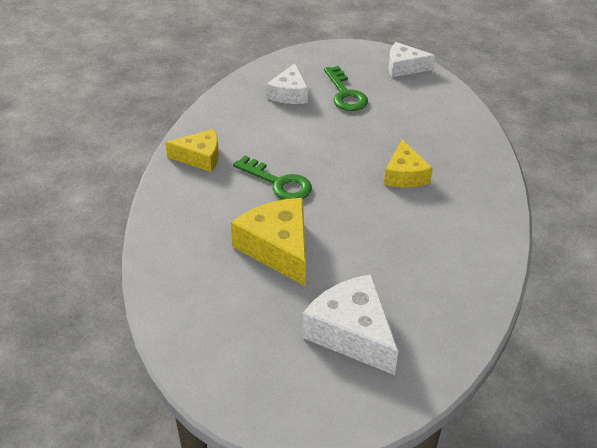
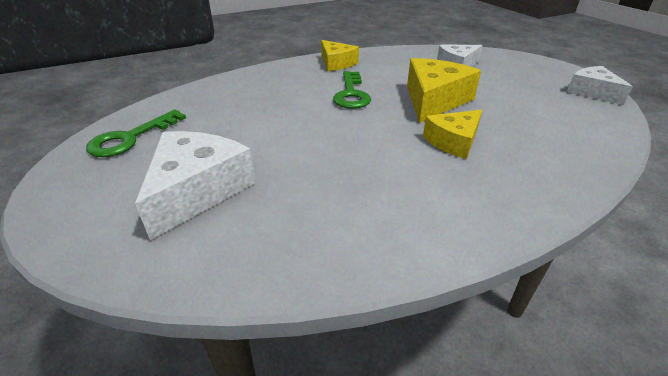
camera: 55 degrees right, 5 degrees down
yellow cheese [231,198,306,286] -> yellow cheese moved to [407,58,481,123]
green key [324,66,368,111] -> green key moved to [86,110,186,157]

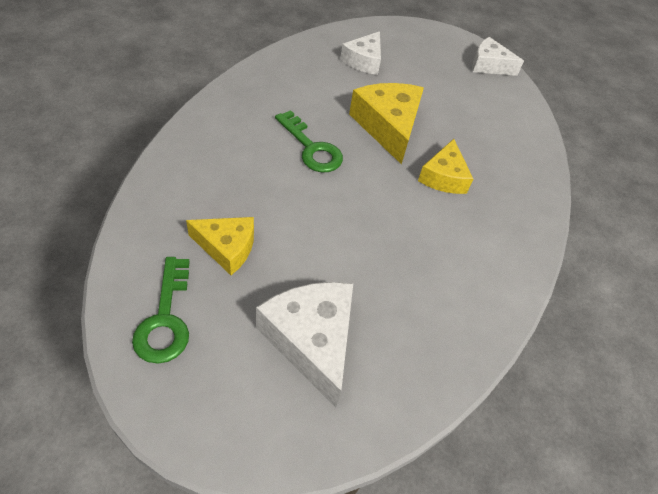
camera: 45 degrees left, 15 degrees up
yellow cheese [321,40,359,71] -> yellow cheese moved to [186,217,254,275]

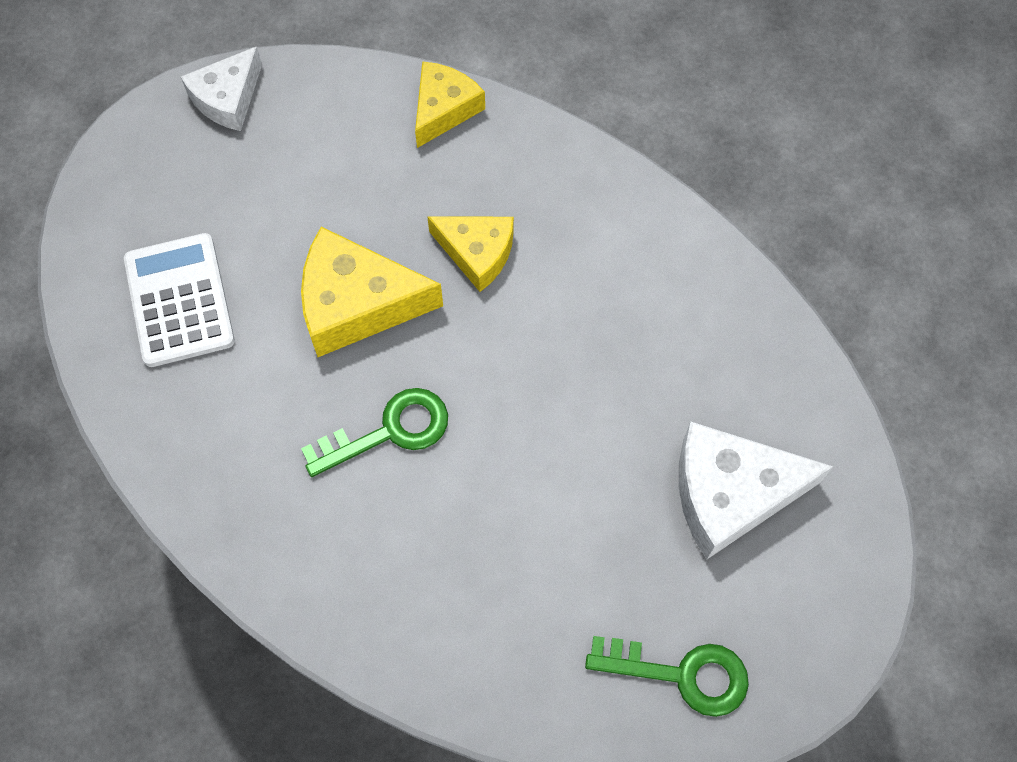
camera: 70 degrees left, 15 degrees up
yellow cheese [186,217,254,275] -> yellow cheese moved to [415,61,485,148]
white cheese [340,31,381,75] -> white calculator [124,233,235,367]

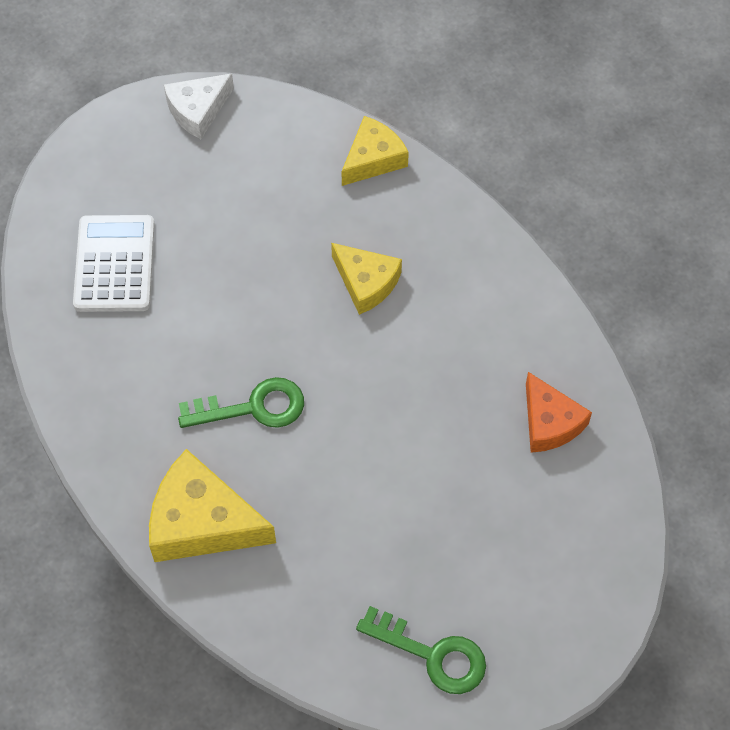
camera: 15 degrees right, 5 degrees down
yellow cheese [301,227,443,357] -> yellow cheese moved to [149,449,276,562]
white cheese [679,422,833,560] -> none
none -> orange cheese [526,372,592,453]

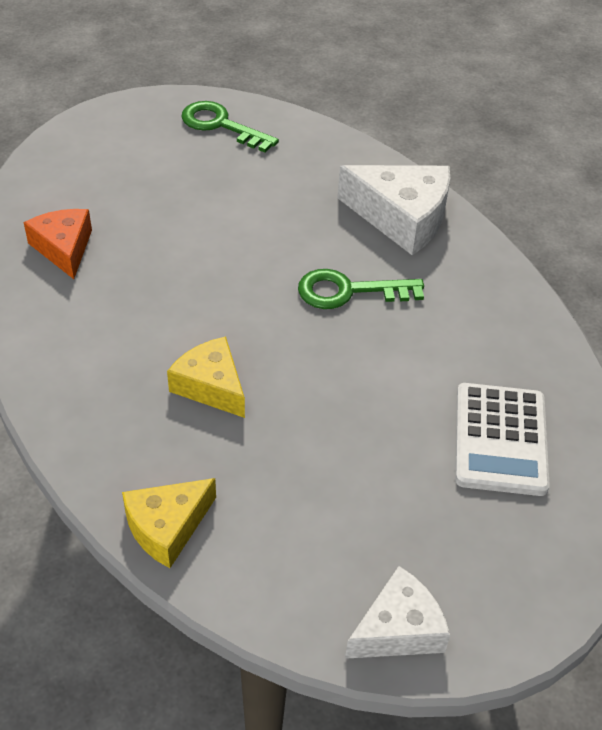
camera: 175 degrees left, 15 degrees down
yellow cheese [149,449,276,562] -> white cheese [338,165,450,255]

